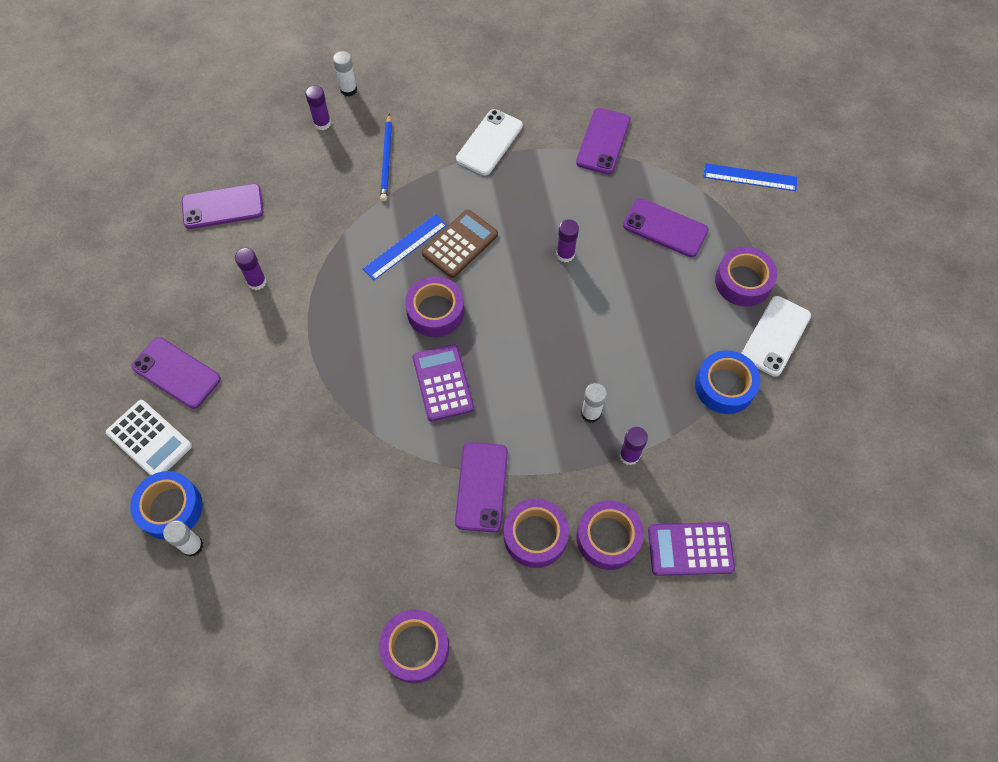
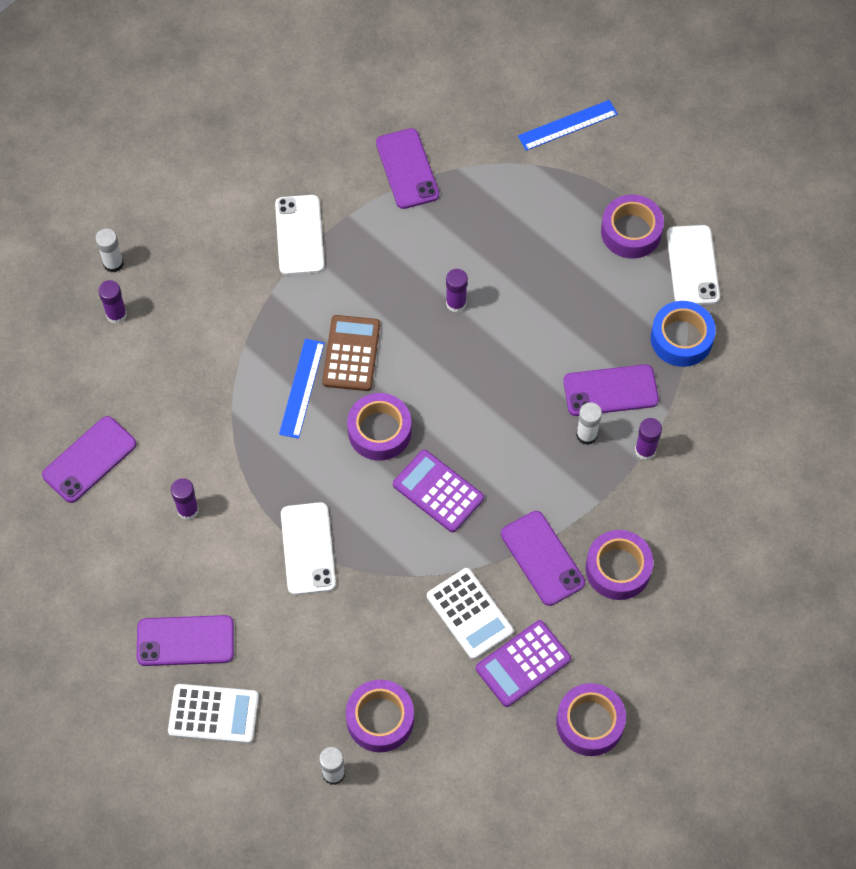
camera: 35 degrees left, 0 degrees up
blue tape [130,471,203,540] -> none
blue pencil [380,113,392,201] -> none
purple tape [576,500,644,570] -> purple tape moved to [346,680,414,752]
purple phone [623,198,709,257] -> purple phone moved to [563,364,659,416]
purple calculator [648,522,735,576] -> purple calculator moved to [476,620,571,707]
none -> white phone [281,502,336,595]
none -> white calculator [427,568,514,659]

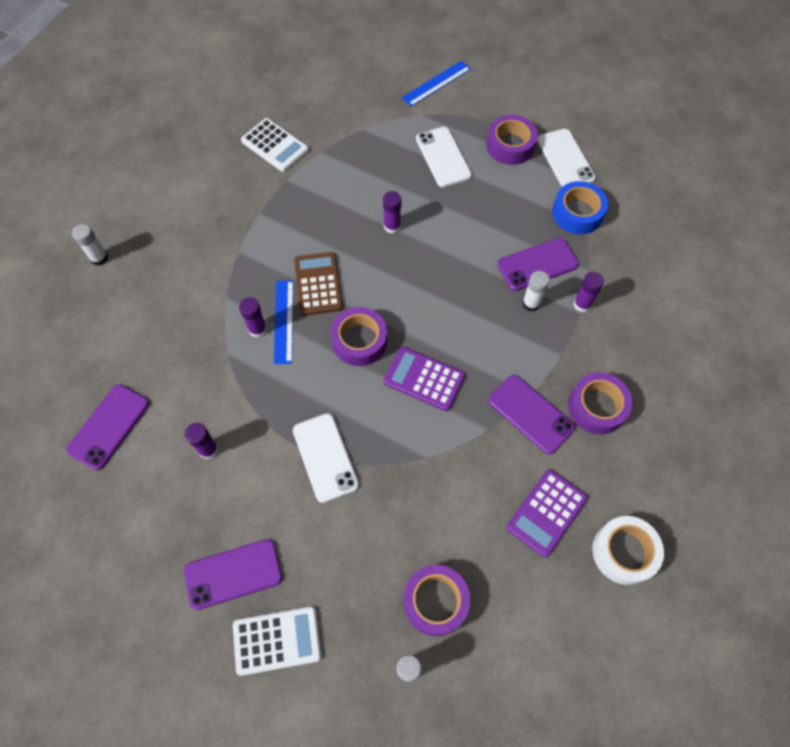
camera: 15 degrees left, 0 degrees up
purple glue stick [98,280,127,324] -> purple glue stick moved to [239,297,267,338]
white phone [275,195,324,275] -> white phone moved to [416,127,472,187]
purple phone [376,128,439,209] -> none
white calculator [427,568,514,659] -> white calculator moved to [241,118,309,172]
purple tape [556,683,626,756] -> white tape [592,516,664,585]

